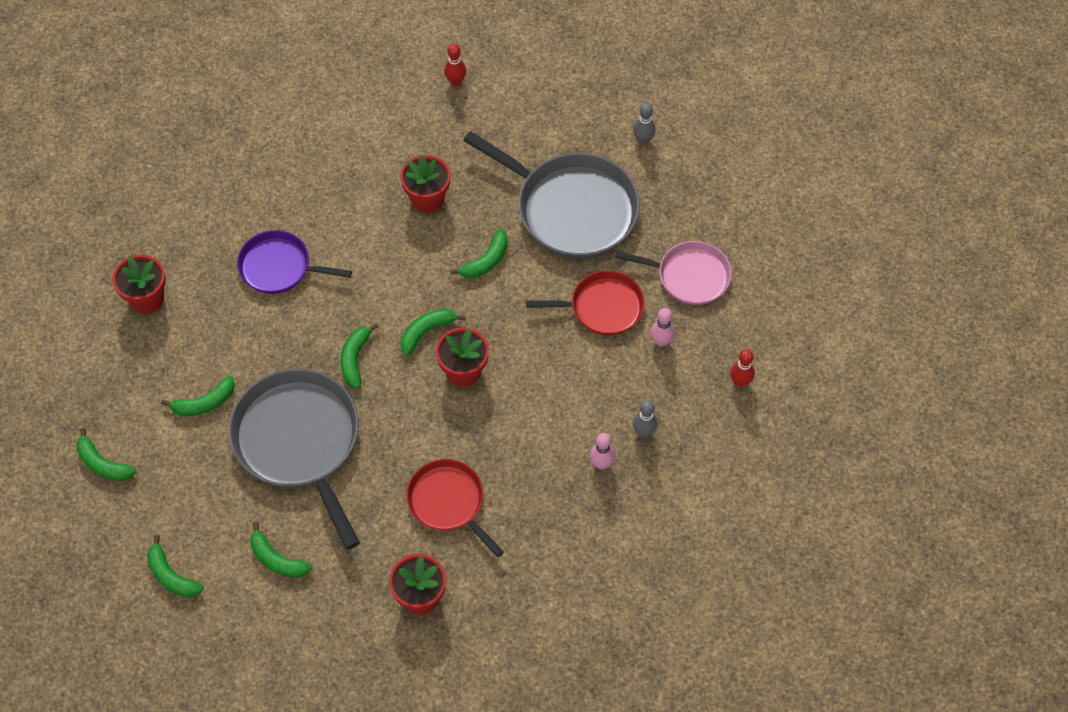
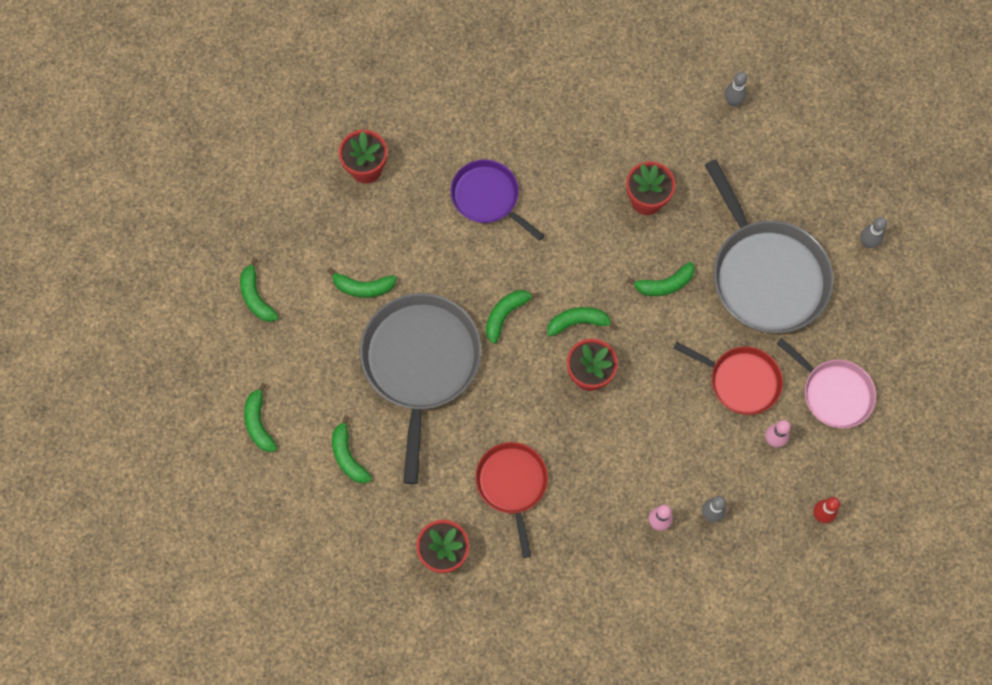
camera: 30 degrees right, 10 degrees up
red bowling pin [444,44,466,86] -> grey bowling pin [725,72,747,106]

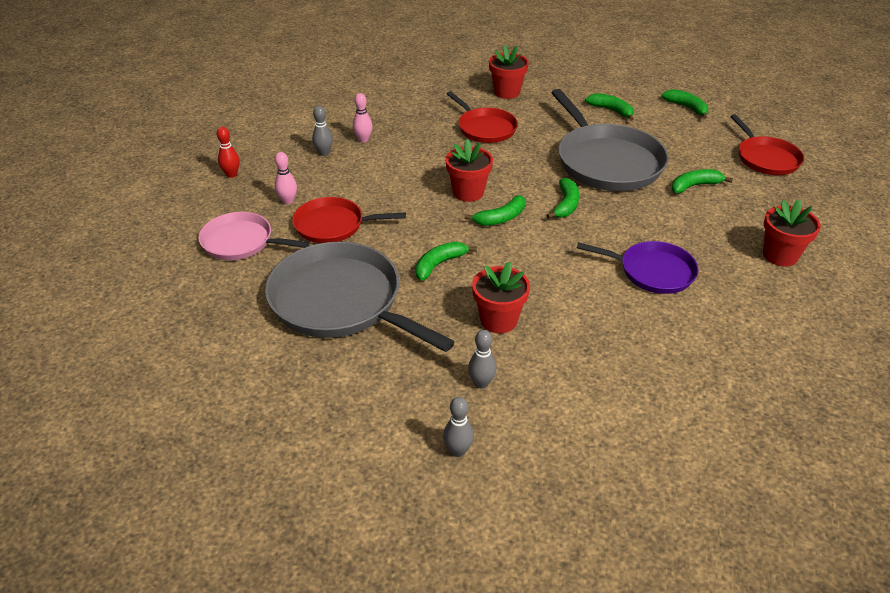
camera: 155 degrees right, 30 degrees down
green banana [240,258,278,322] -> red pan [730,114,804,175]
grey bowling pin [861,217,887,248] -> grey bowling pin moved to [468,330,497,389]

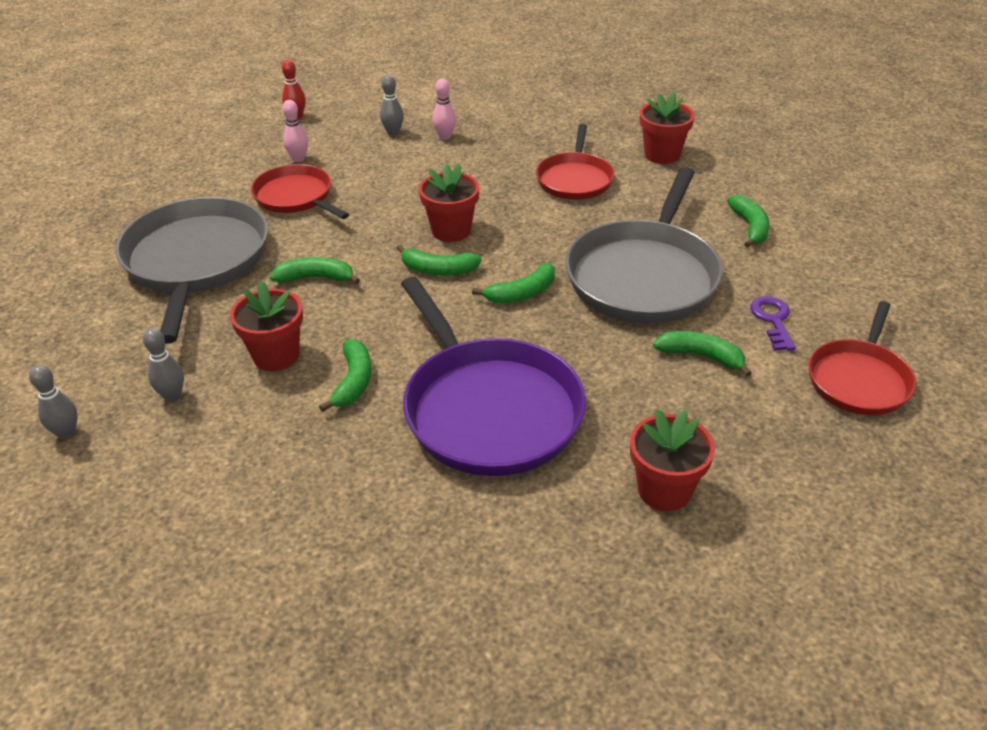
camera: 45 degrees right, 0 degrees up
pink pan [198,212,310,260] -> none
purple pan [577,241,699,294] -> purple pan [401,277,586,476], size x1.71
green banana [661,89,708,119] -> green banana moved to [319,339,371,412]
none -> purple key [750,296,796,351]

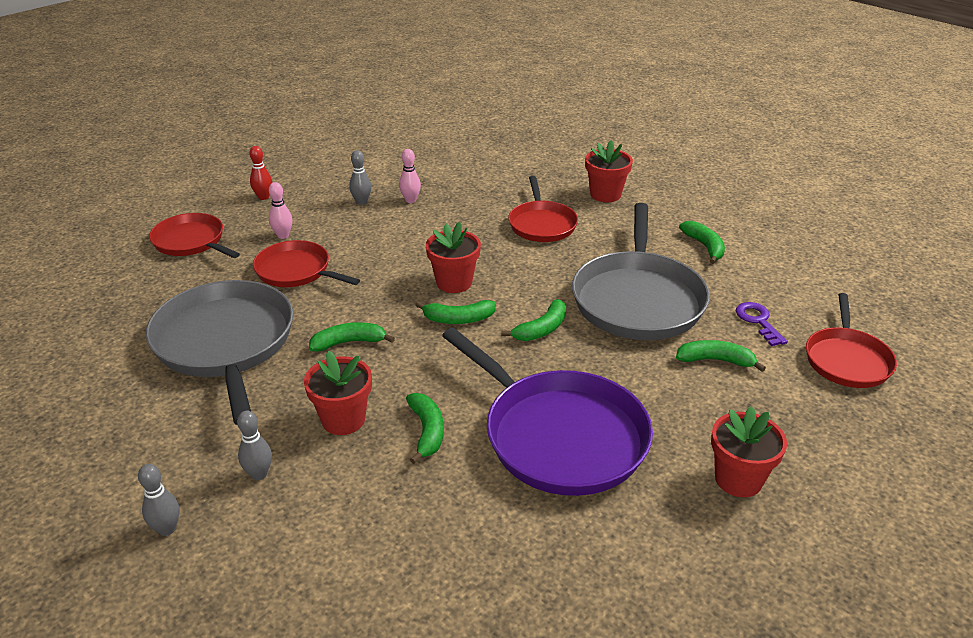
camera: 15 degrees left, 5 degrees down
none -> red pan [149,213,240,258]

